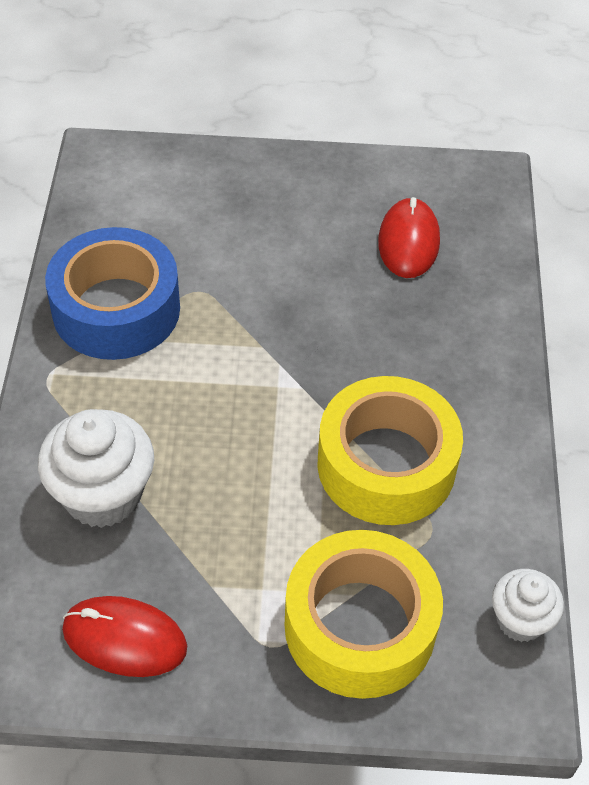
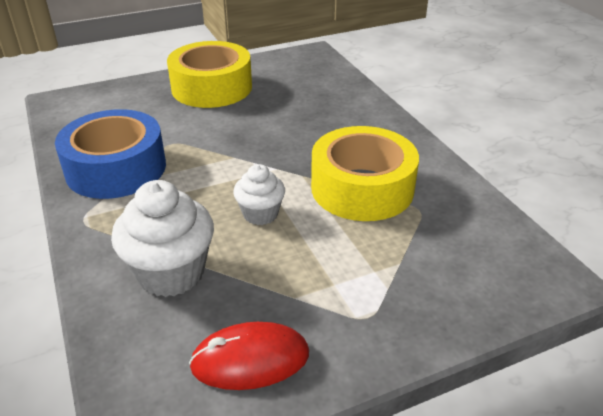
camera: 25 degrees left, 15 degrees down
yellow tape [285,530,443,699] -> yellow tape moved to [167,41,252,108]
red mouse [378,197,440,278] -> none
white cupcake [492,569,564,642] -> white cupcake moved to [233,164,285,225]

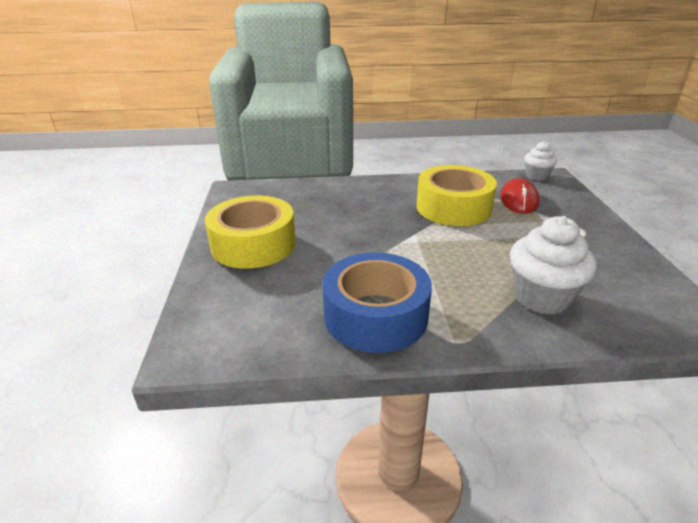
camera: 70 degrees left, 5 degrees down
red mouse [189,322,309,390] -> red mouse moved to [500,178,540,214]
white cupcake [233,164,285,225] -> white cupcake moved to [524,141,557,181]

